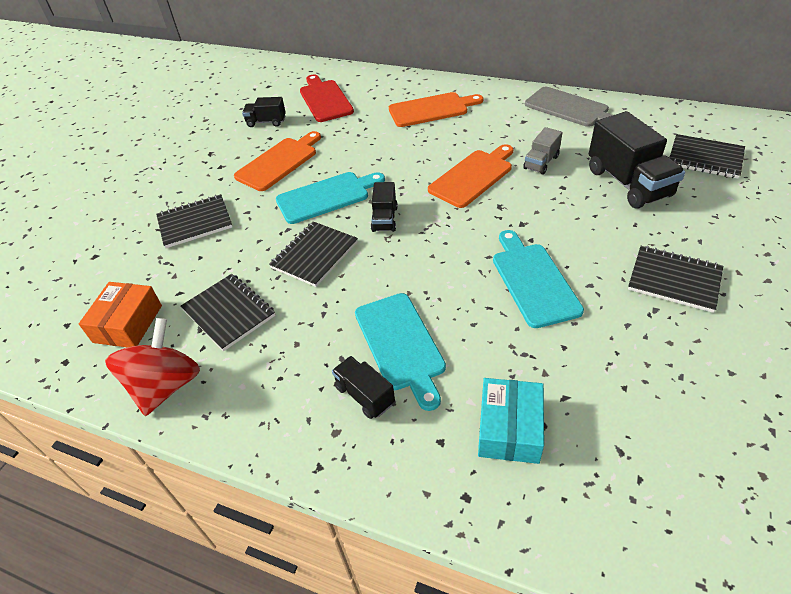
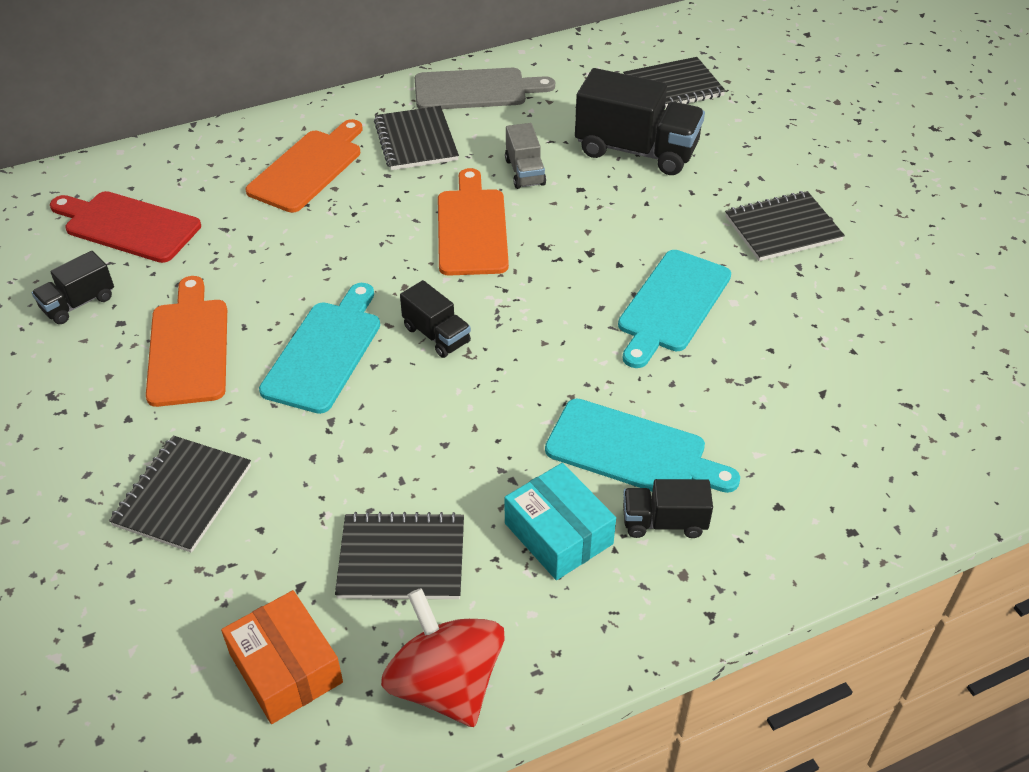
camera: 50 degrees left, 0 degrees up
black notebook [269,221,358,287] -> black notebook moved to [374,106,459,170]
turquoise box [478,378,544,464] -> turquoise box moved to [504,463,616,580]
turquoise cutting board [493,230,584,328] -> turquoise cutting board turned 90 degrees counterclockwise [618,250,731,368]

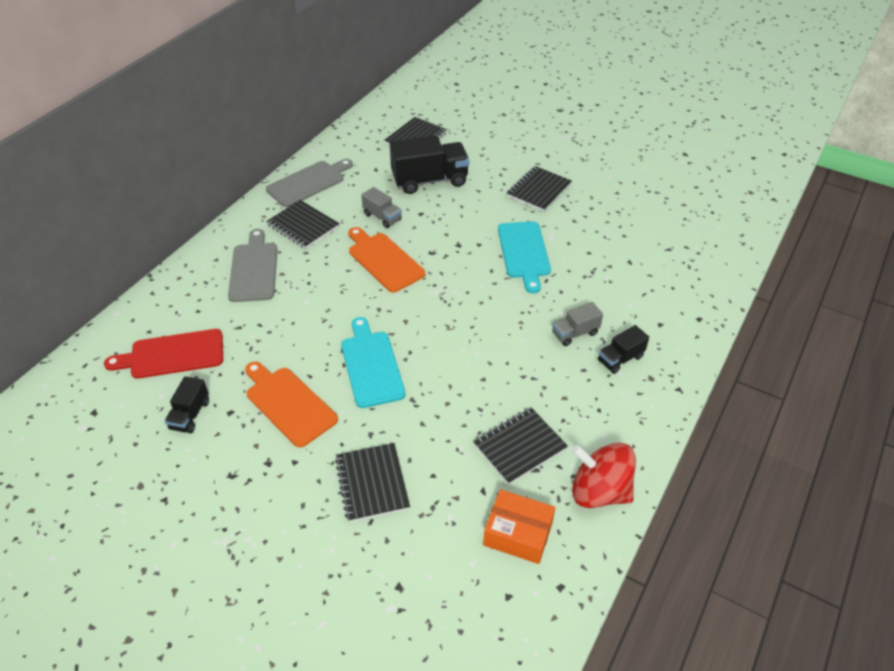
camera: 35 degrees left, 0 degrees up
orange cutting board [246,119,363,213] -> grey cutting board [228,229,278,302]
black truck [400,280,471,358] -> none
turquoise box [504,463,616,580] -> none
turquoise cutting board [545,399,740,493] -> grey truck [552,302,603,346]

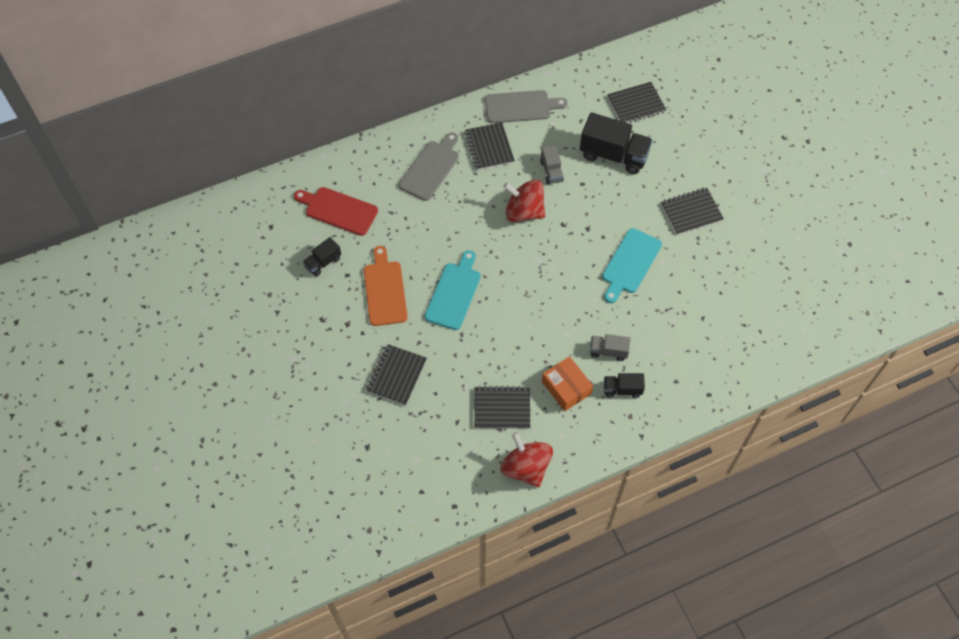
camera: 35 degrees right, 15 degrees up
orange cutting board [348,227,425,292] -> red spinning top [503,180,545,222]
orange box [483,489,555,564] -> orange box moved to [542,356,593,411]

